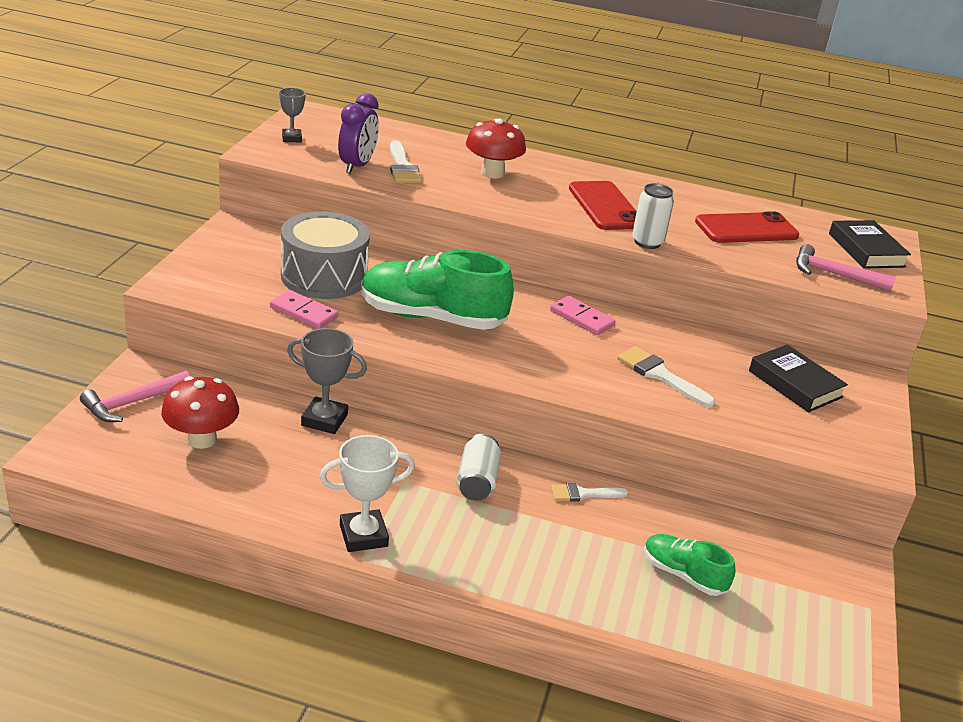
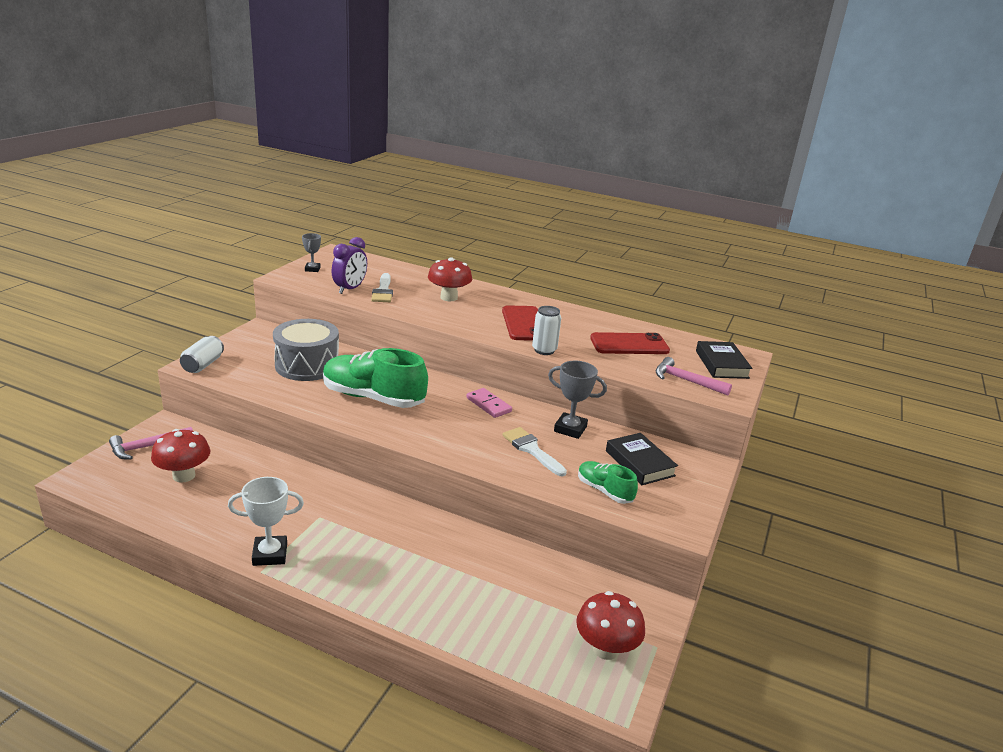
camera: 10 degrees right, 5 degrees down
pink domino [270,290,338,329] -> none
grey trophy [287,328,367,434] -> grey trophy moved to [548,361,607,439]
white can [456,434,501,501] -> white can moved to [180,336,224,373]
white brush [551,483,628,502] -> none
green shoe [644,534,735,596] -> green shoe moved to [578,461,638,504]
none -> red mushroom [576,591,645,660]

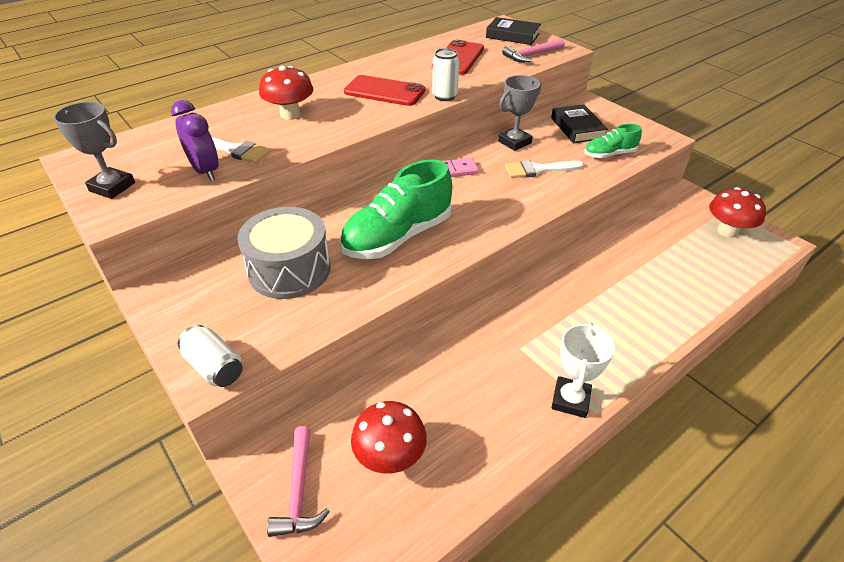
camera: 60 degrees left, 15 degrees up
grey trophy [302,233,321,272] -> grey trophy [53,102,135,199], size x1.61
black book [606,433,678,485] -> black book turned 75 degrees clockwise [551,104,608,143]

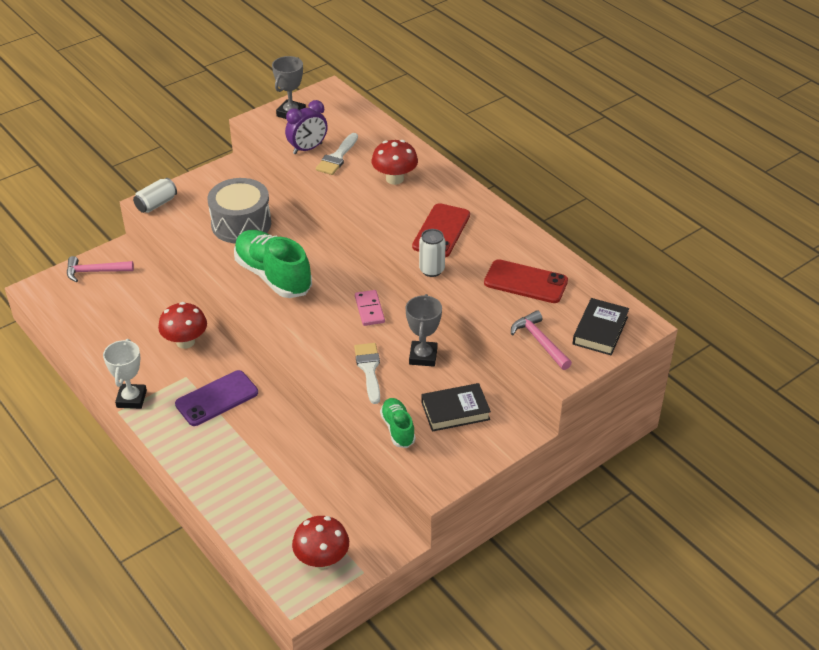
camera: 90 degrees right, 0 degrees up
red mushroom [351,401,427,474] -> red mushroom moved to [158,302,207,349]
grey trophy [498,75,541,151] -> grey trophy turned 45 degrees clockwise [406,294,442,367]
white trophy [551,322,615,418] -> white trophy turned 75 degrees clockwise [103,339,147,409]
none -> purple phone [175,370,258,426]

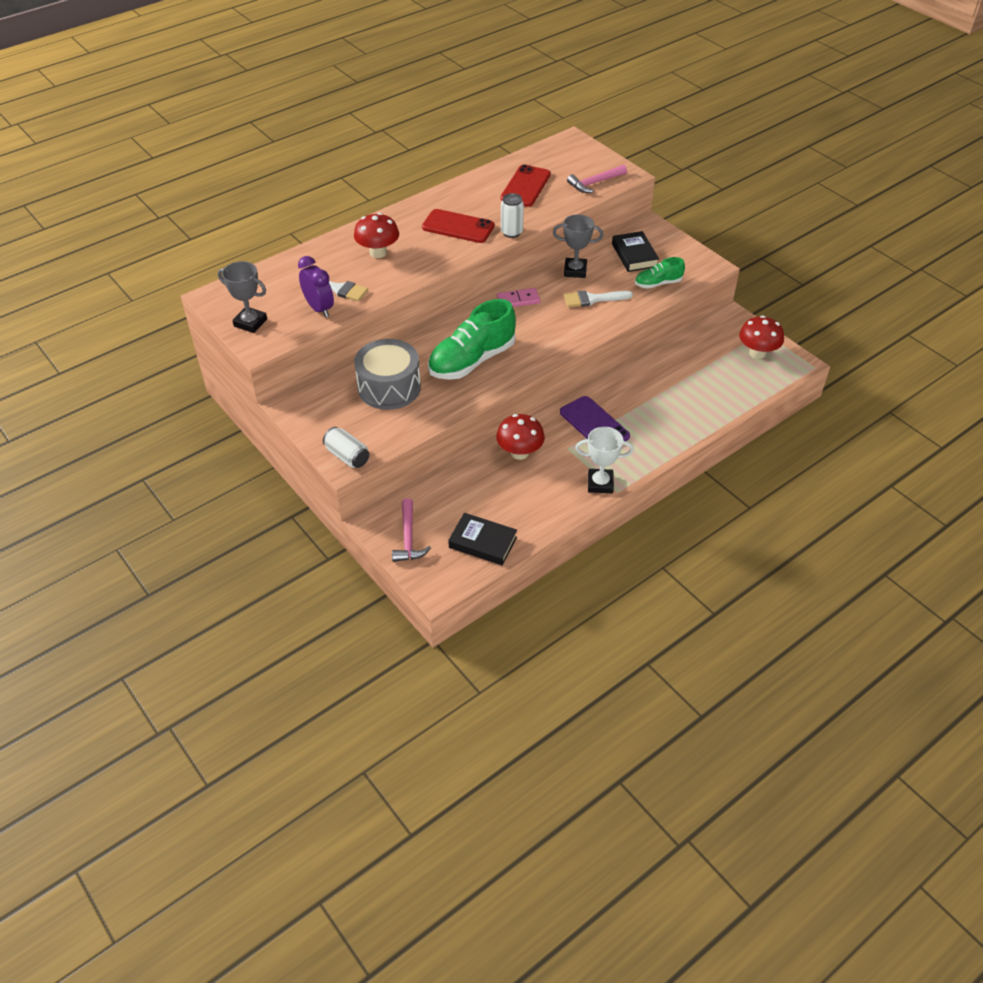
camera: 90 degrees left, 5 degrees up
black book [573,298,629,355] -> black book moved to [448,513,517,565]

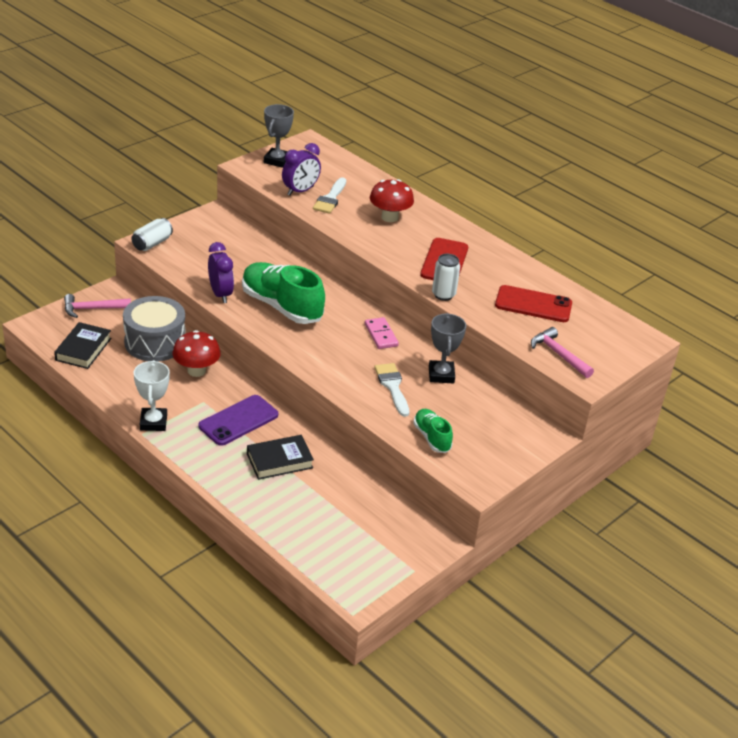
camera: 80 degrees right, 10 degrees down
grey drum [354,339,421,410] -> grey drum moved to [123,296,185,362]
black book [612,231,659,272] -> black book moved to [247,435,314,480]
red mushroom [739,315,784,359] -> none
none -> purple clock [208,242,234,303]

